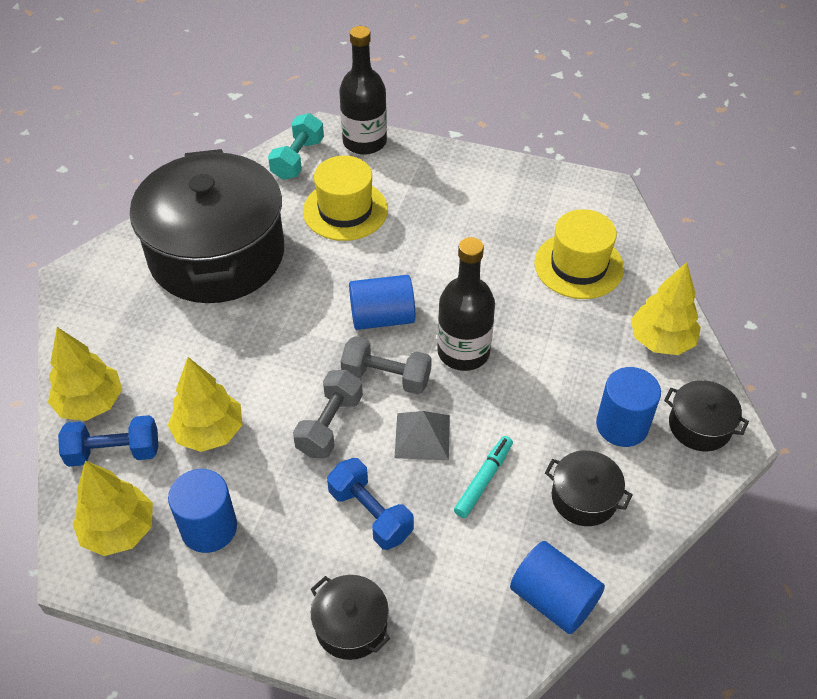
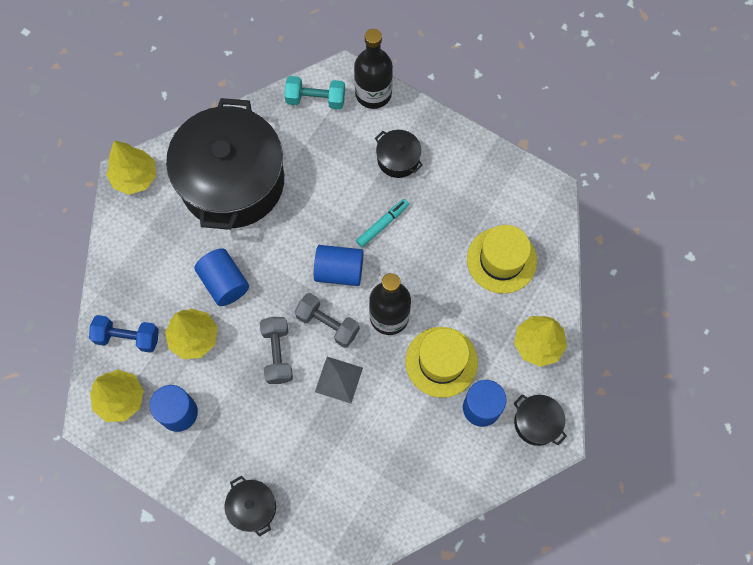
camera: 15 degrees right, 20 degrees up
yellow tree [48,327,122,421] -> yellow tree moved to [106,141,156,195]
turquoise dumbbell [268,113,324,180] -> turquoise dumbbell turned 60 degrees clockwise [285,76,345,110]
grey dumbbell [293,370,363,458] -> grey dumbbell turned 45 degrees counterclockwise [260,317,293,384]
yellow hat [303,156,388,241] -> yellow hat moved to [406,327,478,398]
blue dumbbell [327,458,414,550] -> none
turquoise marker [454,436,513,518] -> turquoise marker moved to [356,199,409,247]
blue cylinder [510,541,605,634] -> blue cylinder moved to [194,248,249,306]
black pot [545,450,633,526] -> black pot moved to [375,130,423,178]

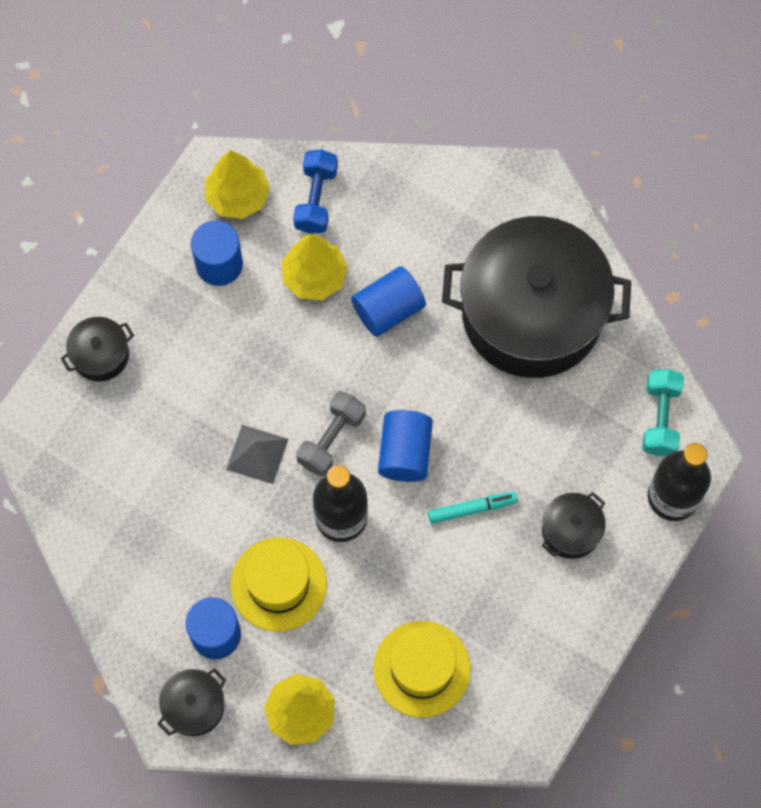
camera: 90 degrees right, 0 degrees up
yellow tree [106,141,156,195] -> none
grey dumbbell [260,317,293,384] -> none
turquoise marker [356,199,409,247] -> turquoise marker turned 60 degrees counterclockwise [428,492,518,524]

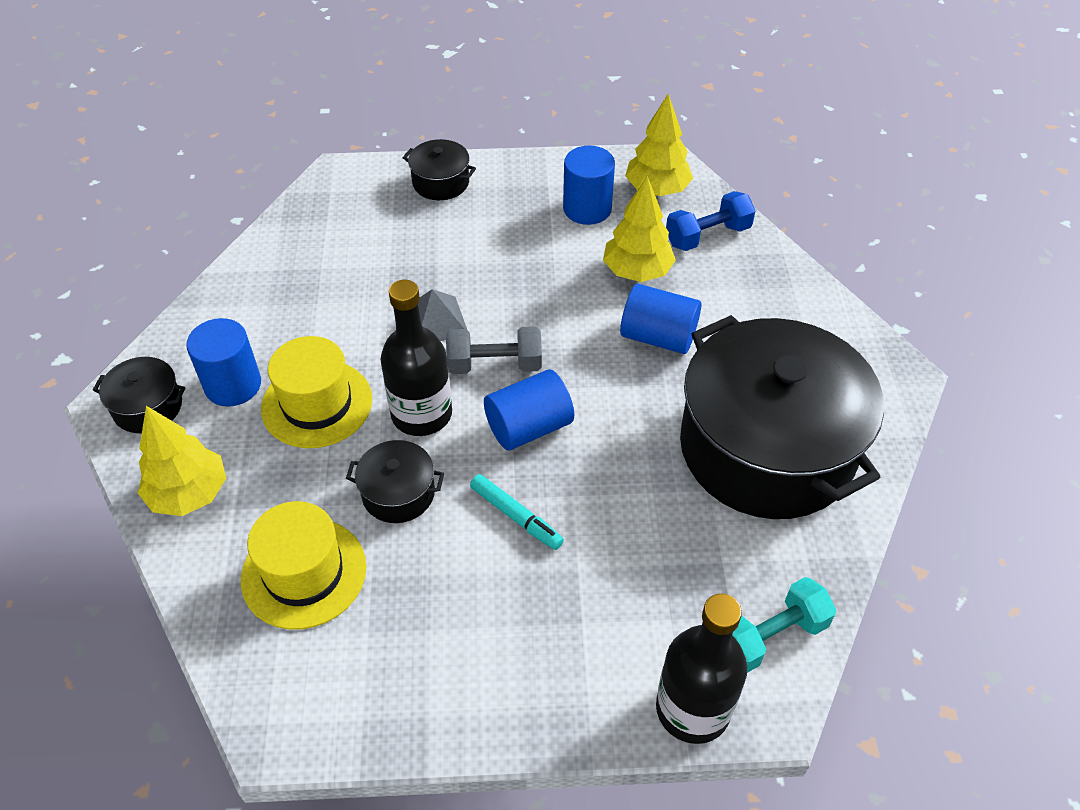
camera: 55 degrees right, 20 degrees down
black pot [542,492,606,559] -> black pot moved to [346,440,444,523]

